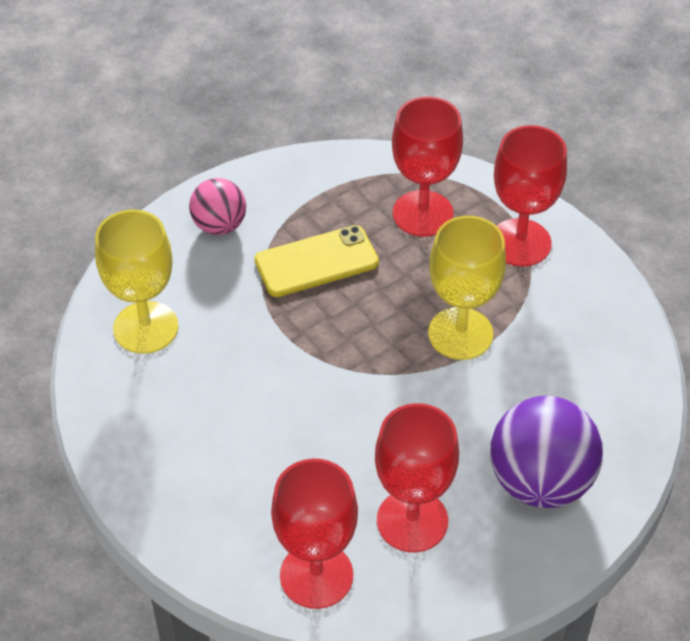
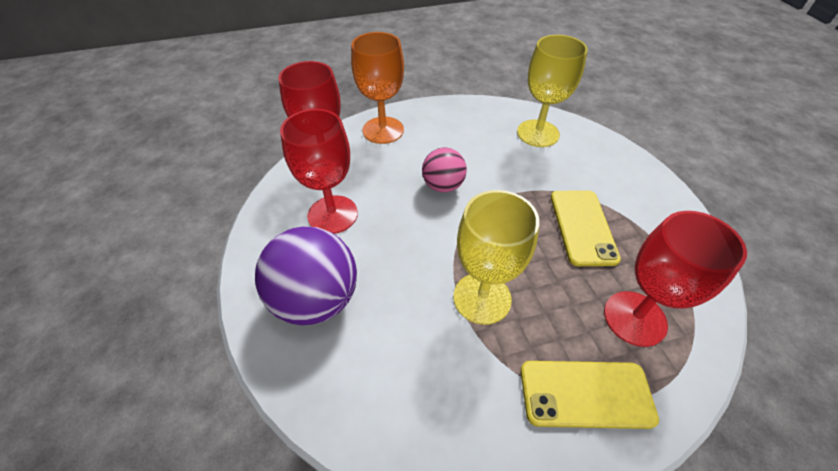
camera: 110 degrees right, 0 degrees up
pink ball [189,178,246,235] -> pink ball moved to [422,148,467,192]
red goblet [494,125,567,267] -> yellow phone [521,361,659,429]
none -> orange goblet [351,32,404,144]

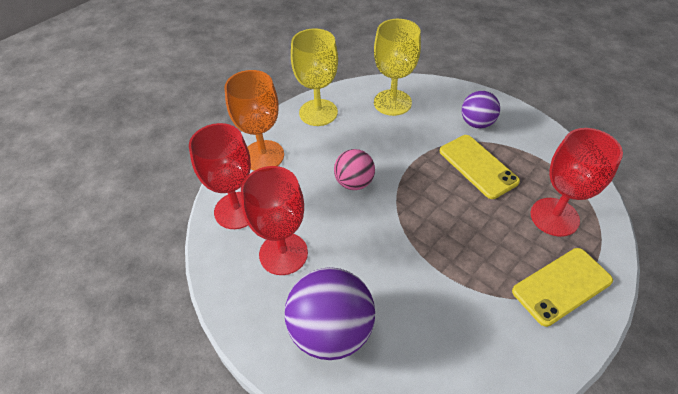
camera: 30 degrees left, 0 degrees up
yellow goblet [453,190,539,325] -> yellow goblet moved to [291,28,338,126]
none -> purple ball [461,91,500,128]

